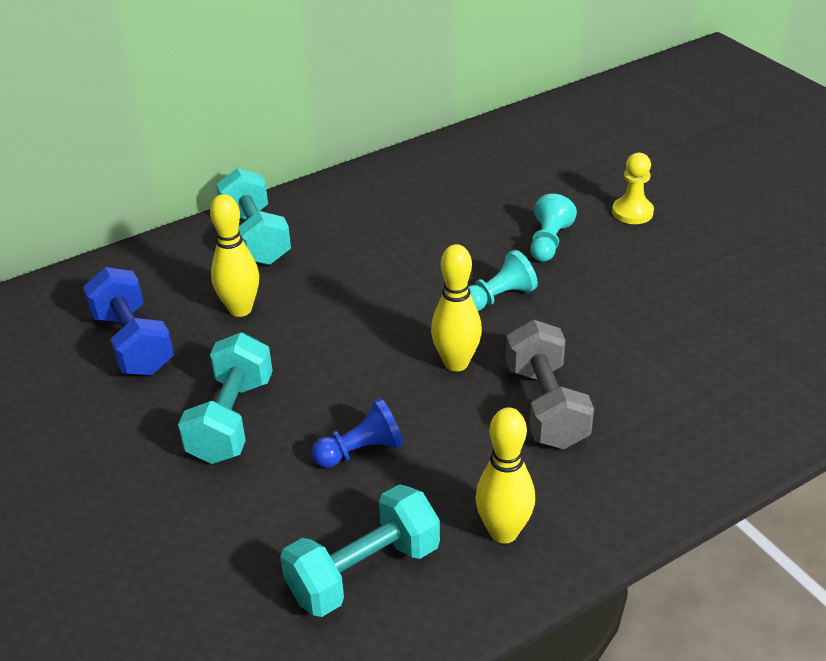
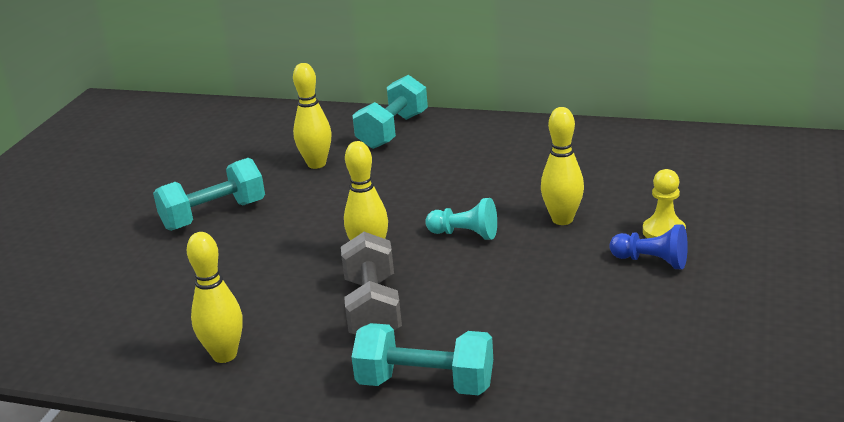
camera: 50 degrees right, 10 degrees down
blue dumbbell [83,267,174,375] -> none
turquoise dumbbell [280,484,440,617] -> turquoise dumbbell moved to [352,323,493,395]
blue pawn [312,398,403,468] -> blue pawn moved to [610,225,688,269]
grey dumbbell [506,320,594,449] -> grey dumbbell turned 45 degrees counterclockwise [341,232,402,335]
turquoise pawn [530,194,577,262] -> yellow bowling pin [541,107,584,225]

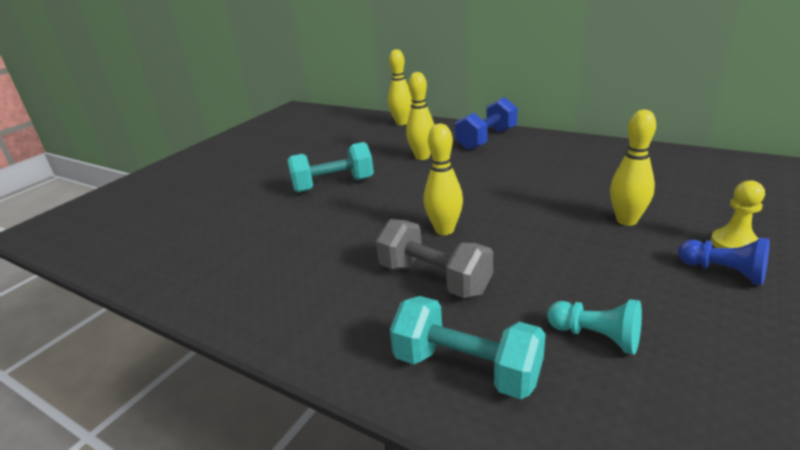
camera: 15 degrees right, 0 degrees up
yellow bowling pin [187,232,243,363] -> yellow bowling pin moved to [388,49,412,125]
grey dumbbell [341,232,402,335] -> grey dumbbell turned 60 degrees counterclockwise [376,219,493,298]
turquoise dumbbell [352,75,428,149] -> blue dumbbell [455,97,518,150]
turquoise pawn [425,198,497,240] -> turquoise pawn moved to [547,299,642,355]

